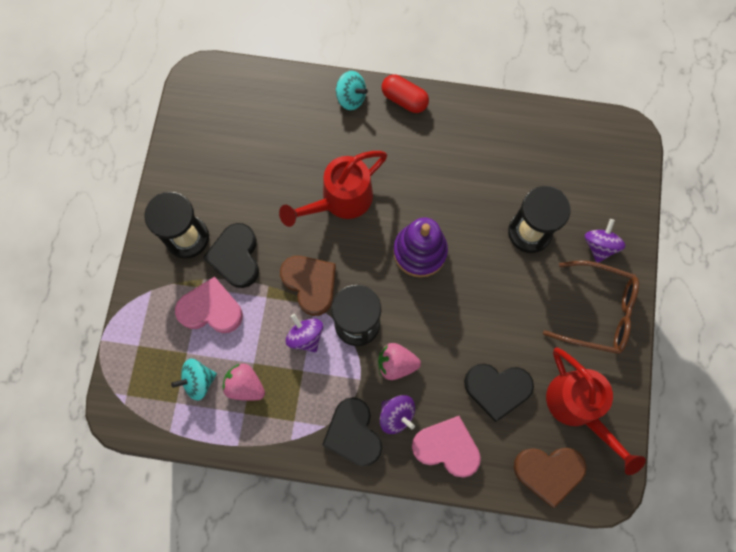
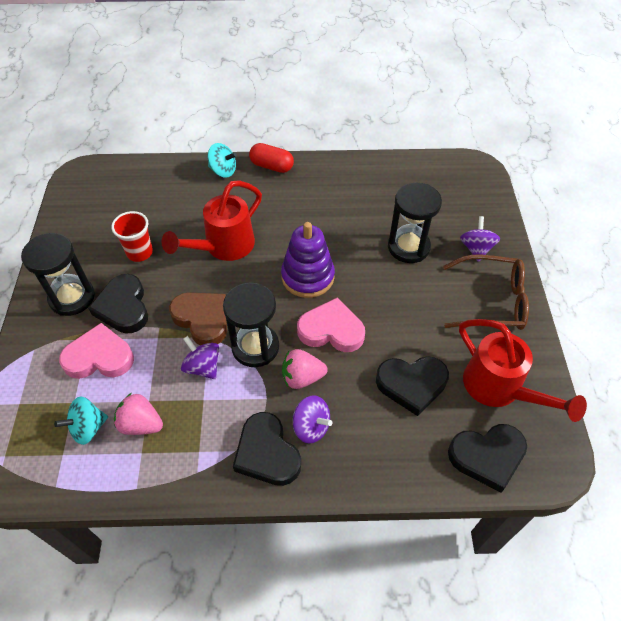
camera: 10 degrees left, 20 degrees down
pink heart [412,416,481,478] -> pink heart moved to [297,298,365,352]
brown heart [514,448,586,508] -> black heart [448,424,527,493]
none -> red cup [111,211,153,262]

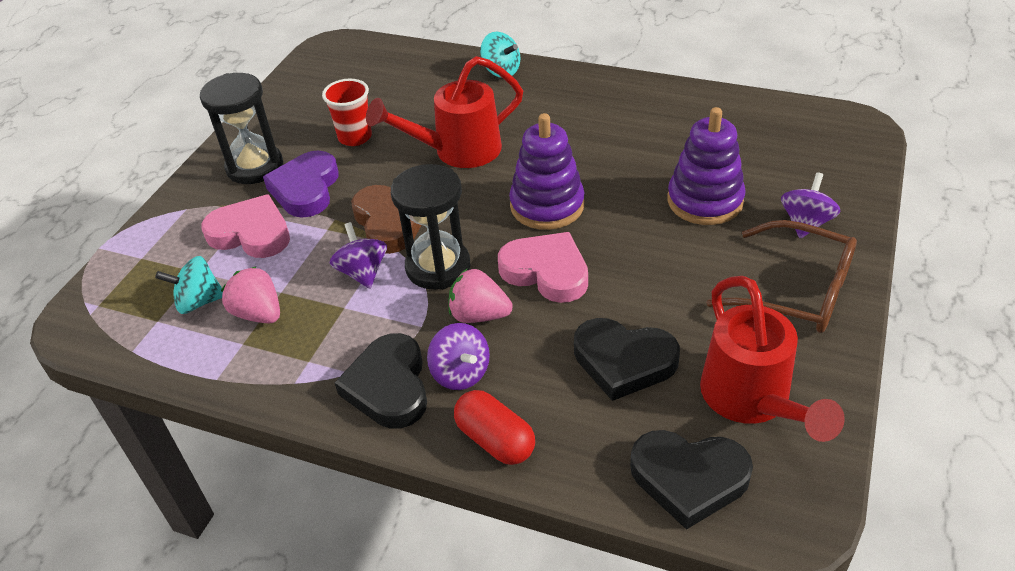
camera: 25 degrees right, 10 degrees down
black heart [88,274,148,334] -> purple heart [263,150,339,218]
red capsule [249,143,294,173] -> red capsule moved to [454,390,535,465]
black hourglass [388,183,442,263] -> purple stacking toy [667,107,746,225]

